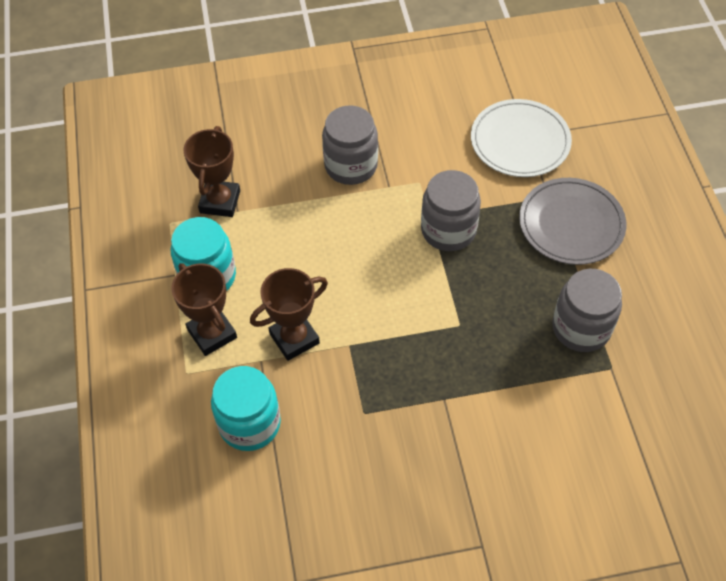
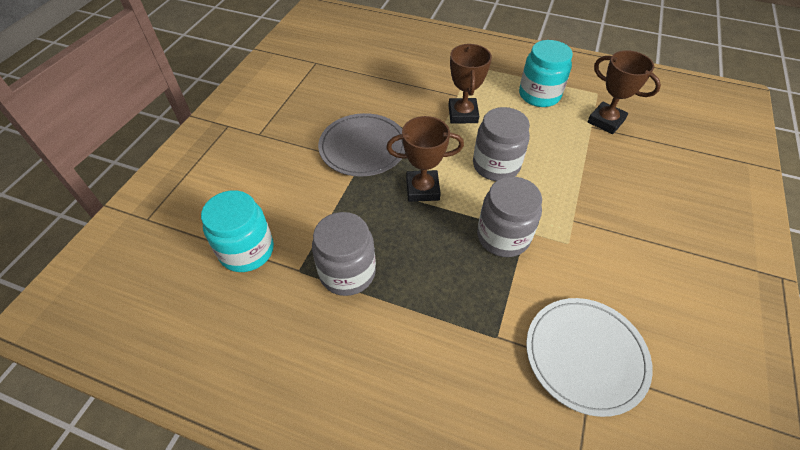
camera: 120 degrees right, 5 degrees down
brown trophy [171,263,237,356] -> brown trophy moved to [386,116,464,202]
turquoise jar [211,366,281,451] -> turquoise jar moved to [201,190,274,272]
grey jar [322,105,378,185] -> grey jar moved to [473,107,530,181]
grey plate [519,178,626,265] -> grey plate moved to [318,113,405,176]

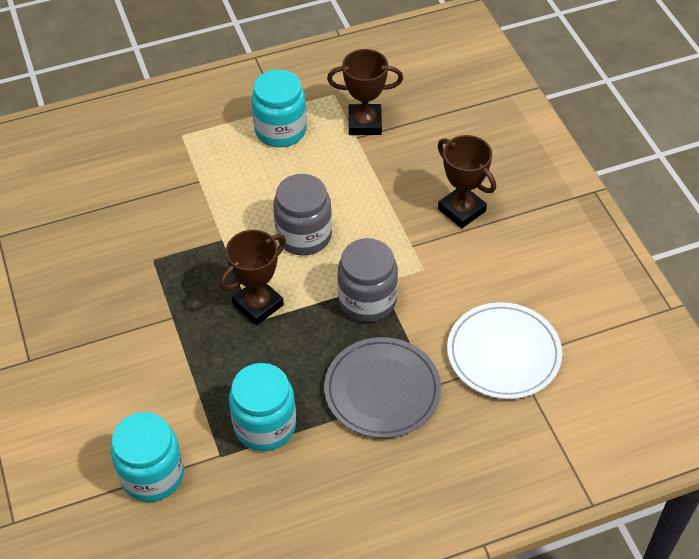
camera: 40 degrees left, 0 degrees up
grey jar [312,212,376,296] -> turquoise jar [229,363,296,451]
grey plate [318,113,405,176] -> grey plate moved to [324,337,441,438]
brown trophy [448,44,492,124] -> brown trophy moved to [438,135,496,228]

